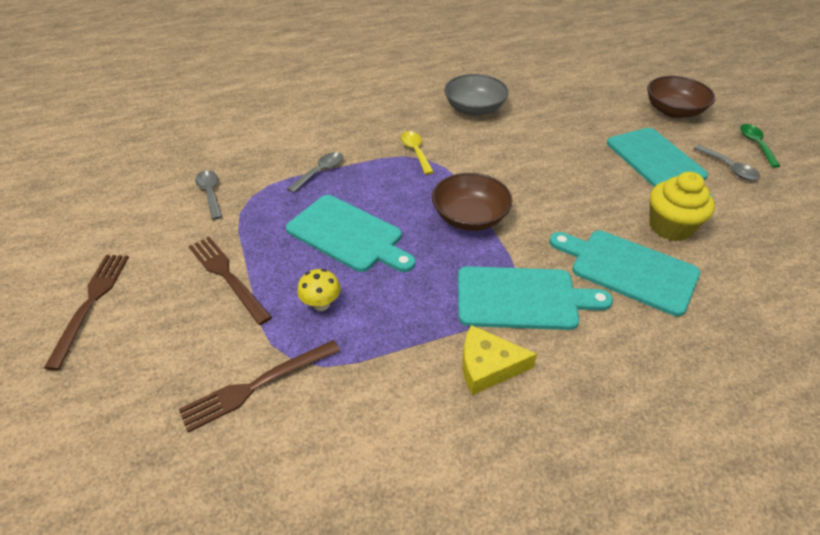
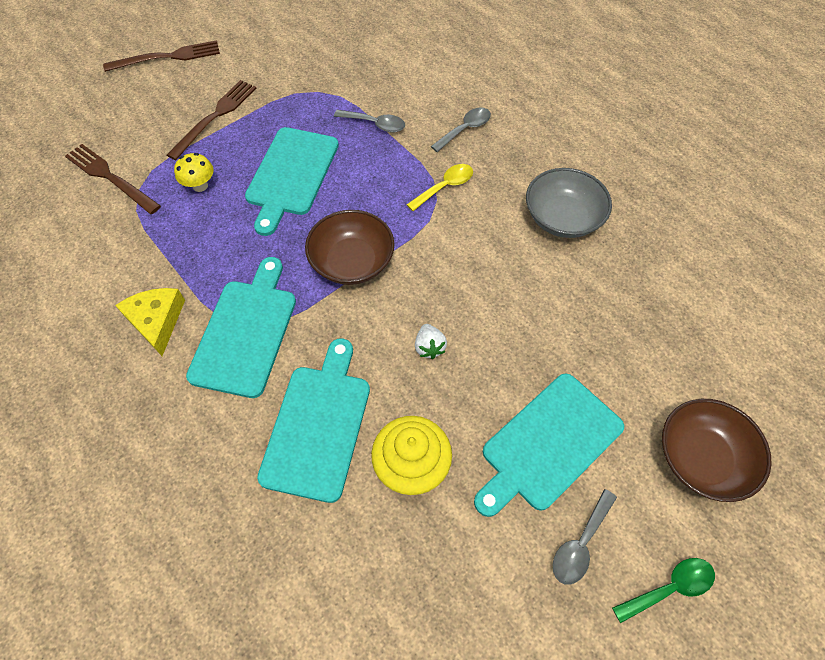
camera: 70 degrees right, 15 degrees up
grey spoon [195,170,222,220] -> grey spoon moved to [431,107,491,152]
turquoise cutting board [458,266,613,330] -> turquoise cutting board turned 150 degrees counterclockwise [186,257,296,398]
none -> white strawberry [415,324,447,359]

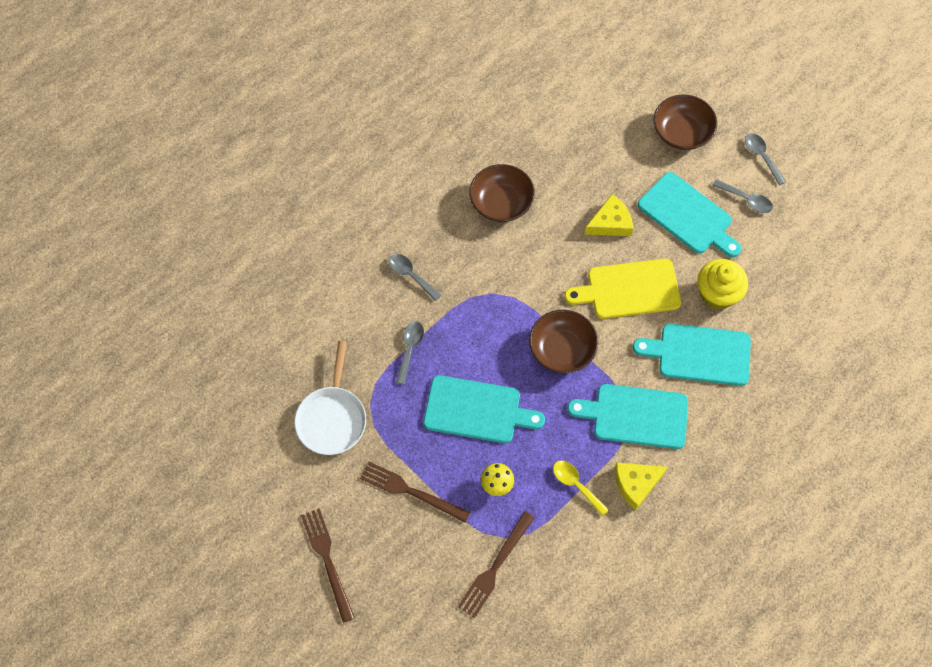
camera: 95 degrees left, 5 degrees up
yellow spoon [406,164,473,211] -> yellow spoon moved to [553,460,609,516]
white strawberry [415,324,447,359] -> yellow cutting board [565,258,681,319]
grey bowl [526,168,612,238] -> brown bowl [469,164,535,222]
green spoon [612,558,715,623] -> grey spoon [745,133,786,185]
none -> white pan [294,341,366,455]
none -> yellow cheese [585,194,633,236]

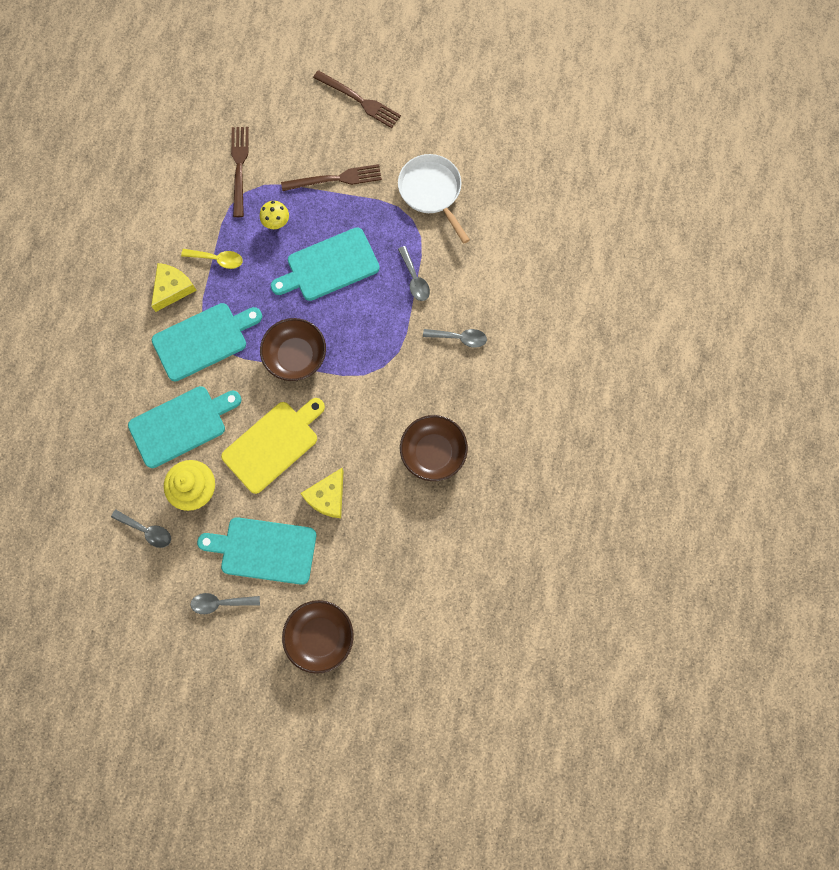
camera: 145 degrees right, 10 degrees up
grey spoon [745,133,786,185] -> grey spoon moved to [111,509,171,548]

